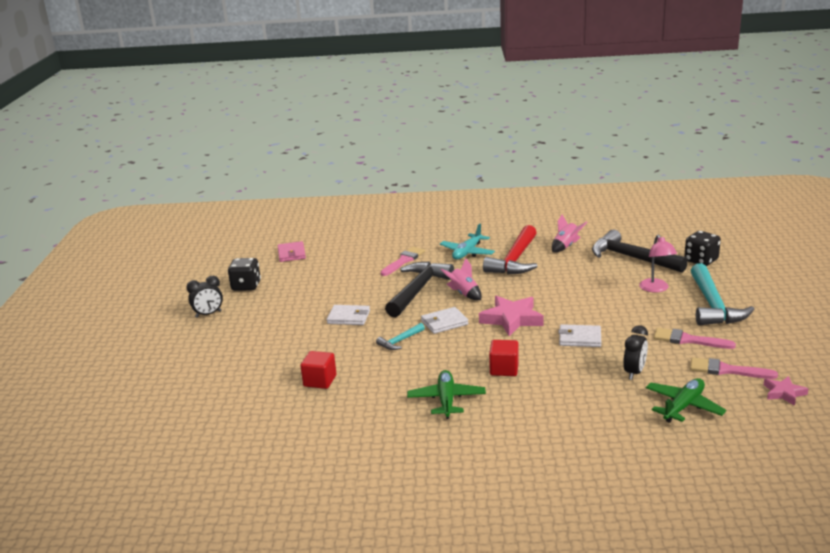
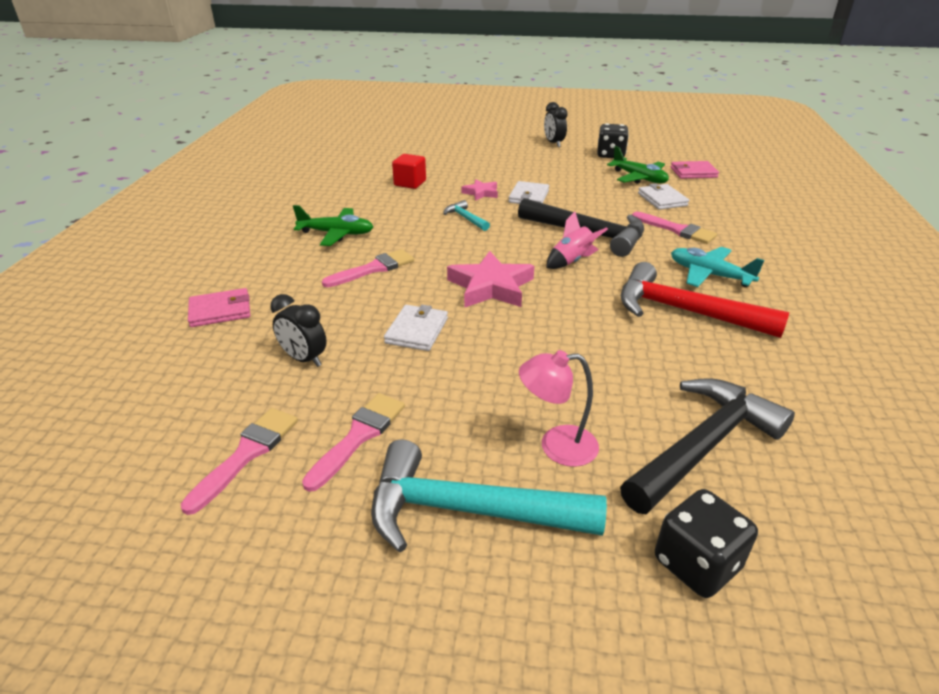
camera: 95 degrees right, 10 degrees up
white wallet [421,307,468,334] -> white wallet moved to [638,183,689,210]
red cube [489,340,519,376] -> pink brush [322,249,414,287]
pink rocket [552,215,588,253] -> none
green plane [646,378,726,423] -> green plane moved to [607,146,669,184]
pink star [764,376,808,406] -> pink star moved to [462,179,498,201]
none -> pink wallet [188,288,250,327]

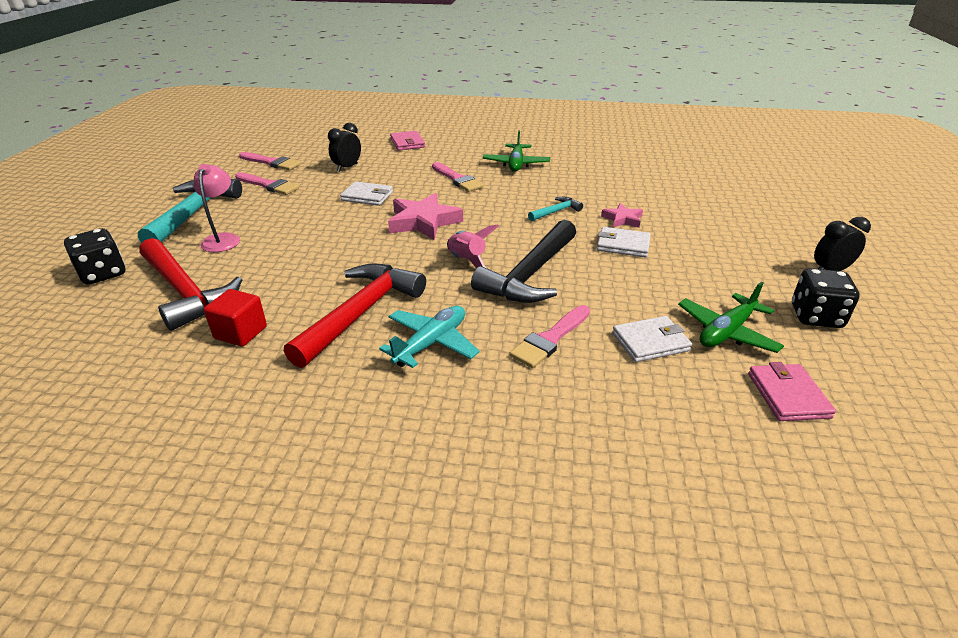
camera: 90 degrees right, 0 degrees up
red cube [392,154,426,189] -> red cube moved to [204,289,267,347]
black hammer [620,378,795,514] -> red hammer [139,238,242,331]

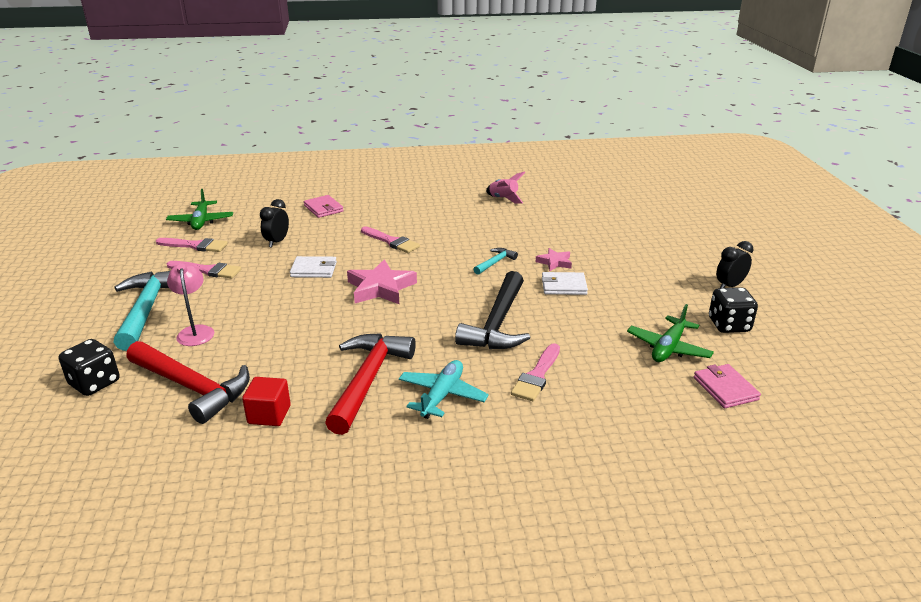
camera: 15 degrees left, 5 degrees down
pink rocket [447,225,499,269] -> pink rocket moved to [486,171,525,204]
green plane [483,130,550,172] -> green plane moved to [166,189,233,230]
white wallet [612,316,692,362] -> none

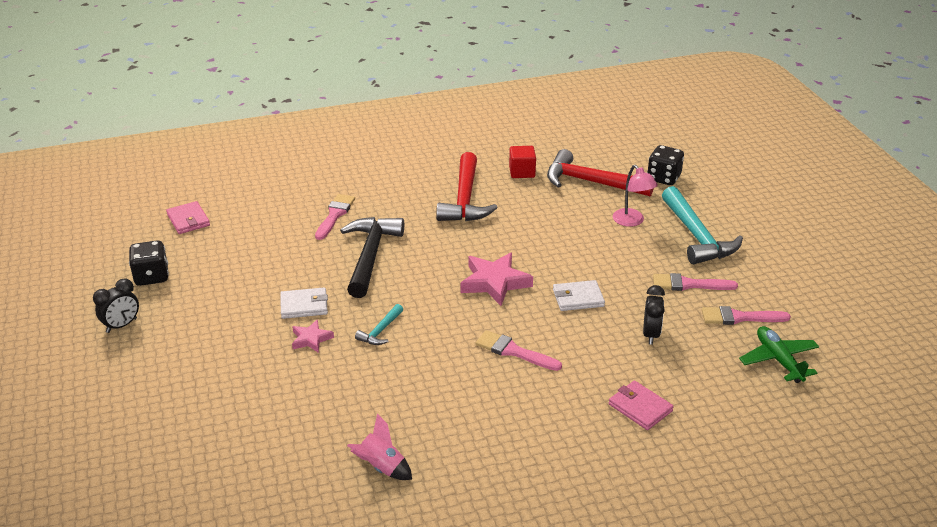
camera: 170 degrees right, 5 degrees up
turquoise plane [399,360,489,419] -> none
green plane [627,304,714,362] -> none

